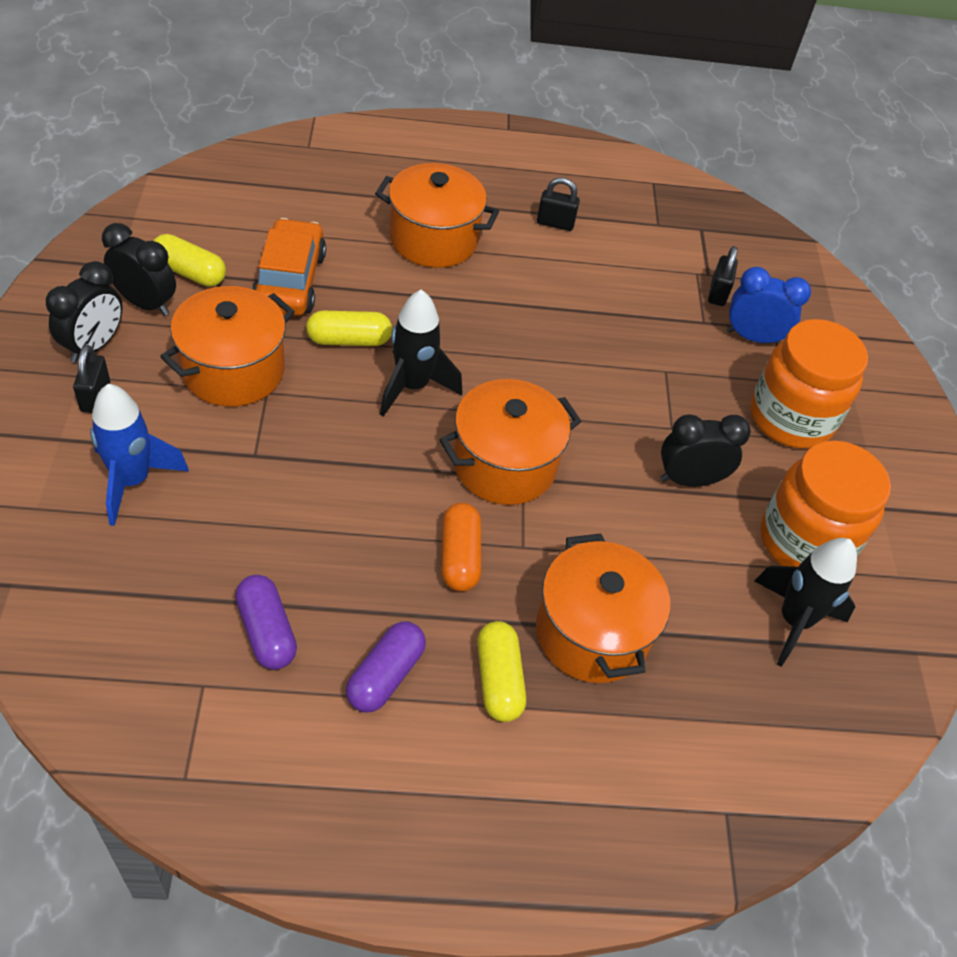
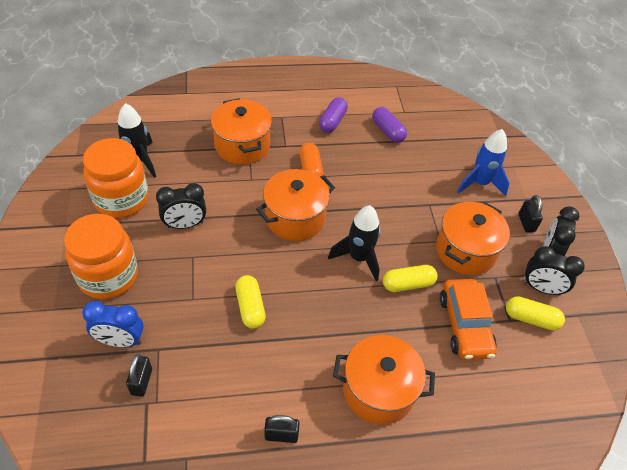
camera: 175 degrees right, 0 degrees up
yellow capsule [477,621,526,722] -> yellow capsule moved to [235,275,266,329]

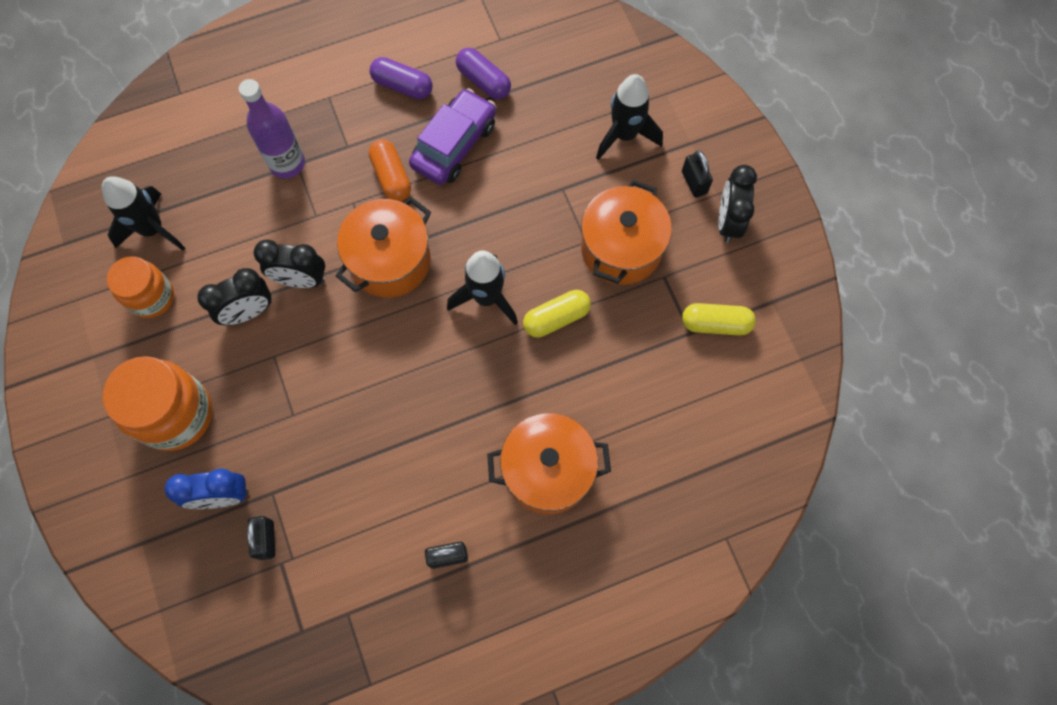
camera: 10 degrees left, 20 degrees up
orange jar [83,138,149,218] -> orange jar [107,256,174,318], size x0.64
orange pot [211,98,272,165] -> purple bottle [239,79,305,179]
yellow capsule [235,275,266,329] -> none
purple capsule [319,97,348,133] -> purple capsule turned 75 degrees counterclockwise [370,57,432,99]
orange car [440,279,497,360] -> none
blue rocket [457,129,510,196] -> black rocket [596,74,663,160]
black clock [523,246,585,296] -> black clock moved to [253,239,325,288]
none -> purple car [409,88,496,185]

